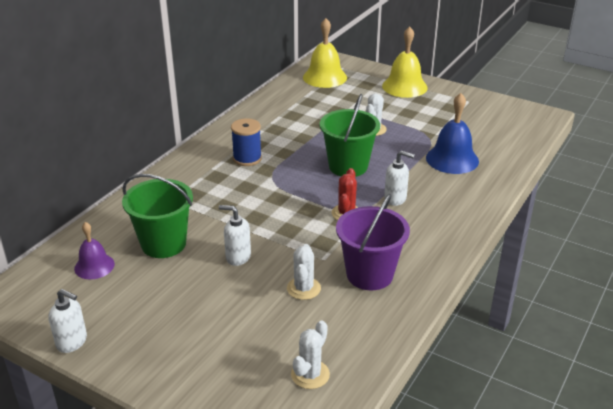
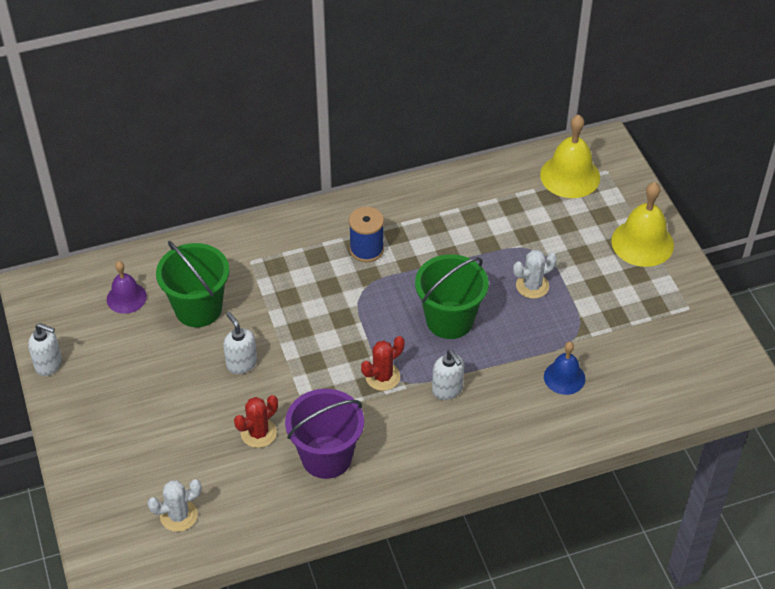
camera: 40 degrees right, 15 degrees up
white soap dispenser [49,289,87,353] -> white soap dispenser turned 45 degrees counterclockwise [28,323,62,376]
white cactus [287,244,321,300] -> red cactus [234,395,278,448]
blue bell [426,93,479,174] -> blue bell [544,342,585,395], size x0.62

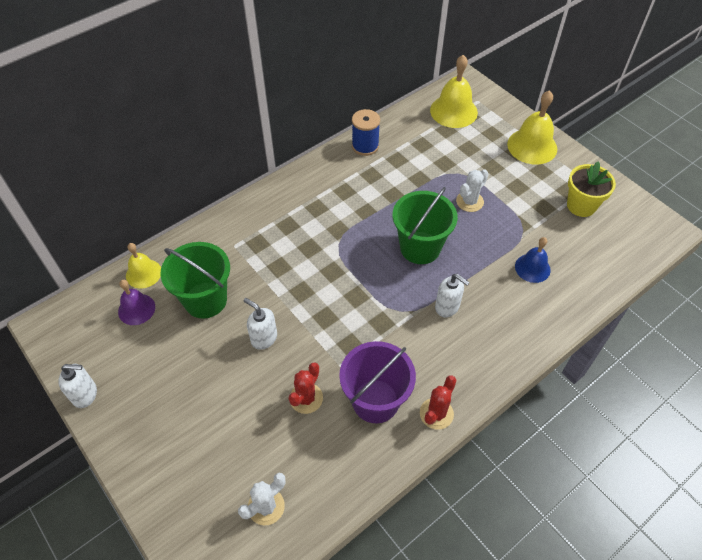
camera: 20 degrees left, 5 degrees up
blue spool [349,207,384,262] -> blue spool moved to [352,109,380,156]
red cactus [361,336,404,391] -> red cactus moved to [420,375,456,430]
none -> yellow bell [126,243,161,288]
none -> yellow flower pot [567,161,616,217]

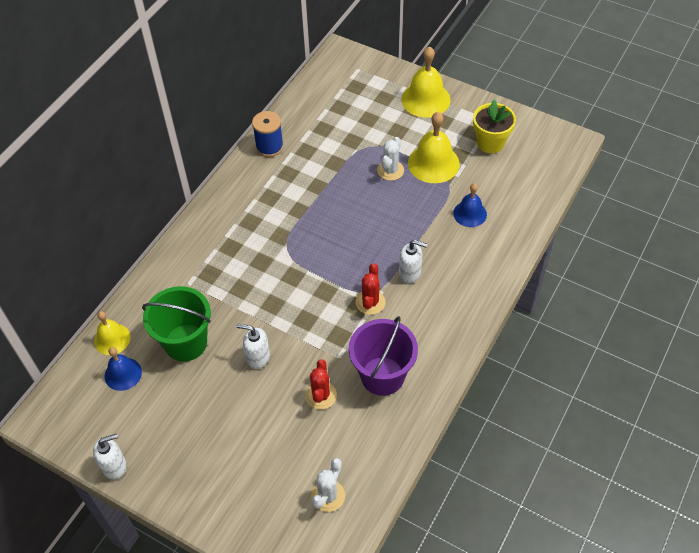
camera: 20 degrees left, 0 degrees up
purple bell [118,280,155,325] -> blue bell [105,347,142,391]
green bucket [392,187,458,264] -> none
red cactus [420,375,456,430] -> red cactus moved to [356,263,385,315]
yellow bell [430,55,478,128] -> yellow bell moved to [408,112,460,183]

